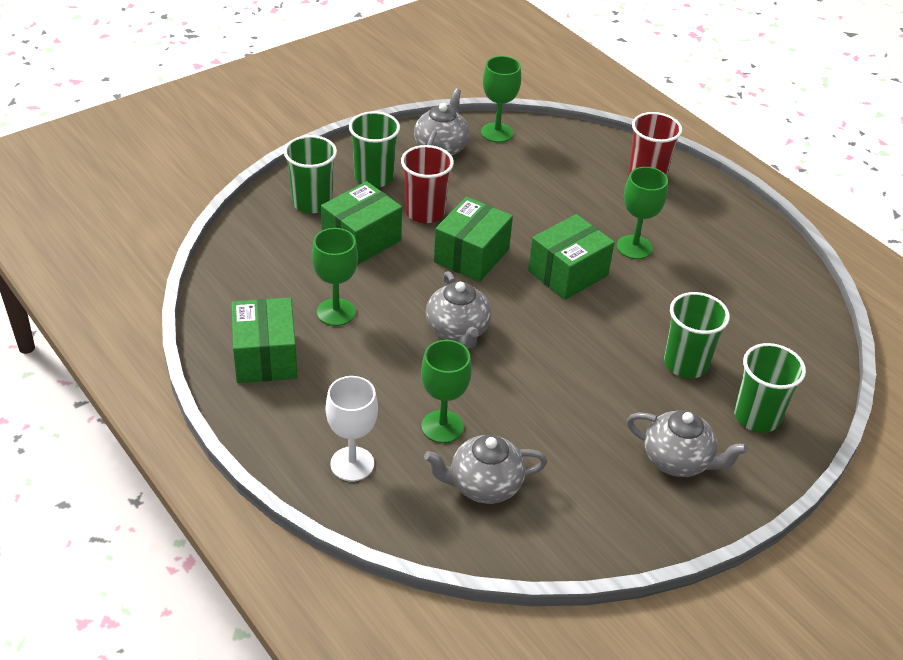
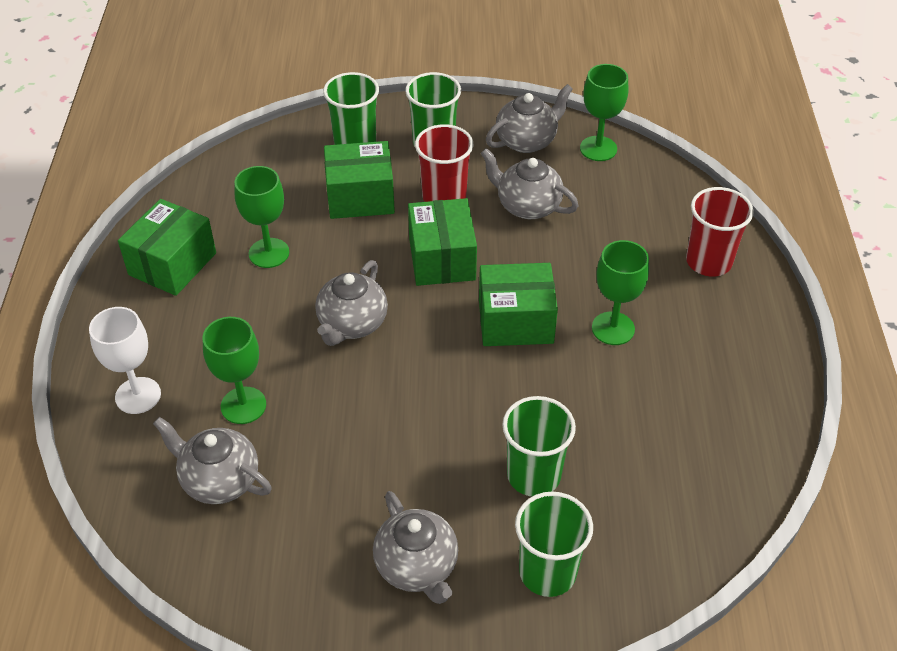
camera: 40 degrees right, 5 degrees up
green box [434,197,513,282] -> green box turned 75 degrees counterclockwise [408,198,477,286]
none -> grey teapot [481,148,578,219]

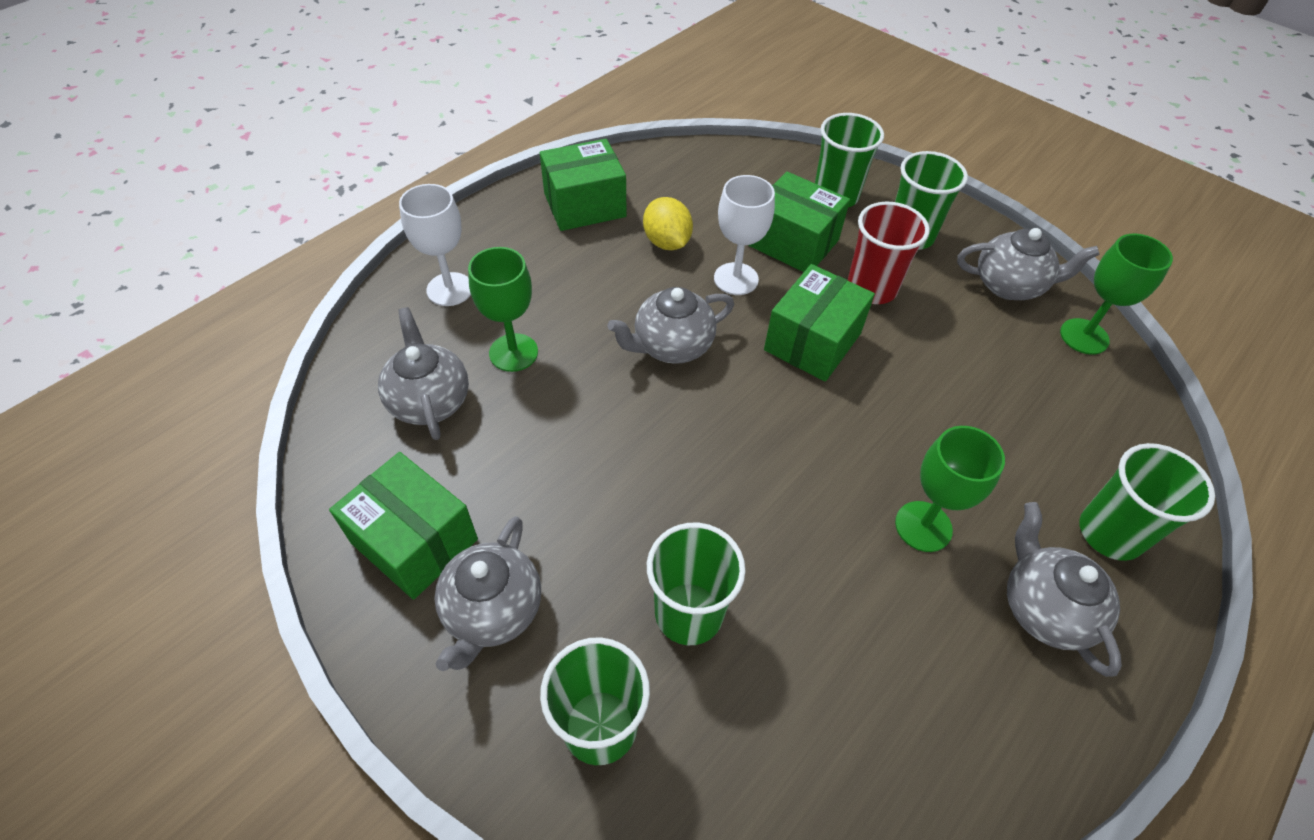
camera: 40 degrees right, 5 degrees up
green goblet [234,166,289,268] -> yellow lemon [643,197,693,250]
green box [479,263,558,346] -> green box moved to [329,452,478,600]
grey teapot [481,148,578,219] -> grey teapot moved to [1007,502,1122,677]
red cup [686,187,754,276] -> green cup [1079,443,1215,561]
none -> white goblet [714,175,775,295]

